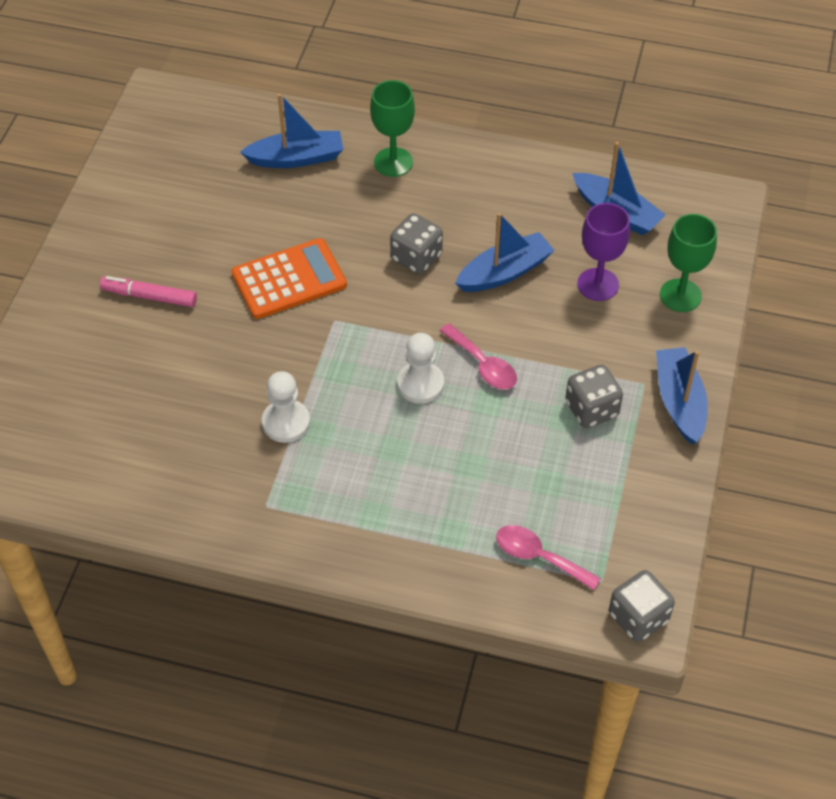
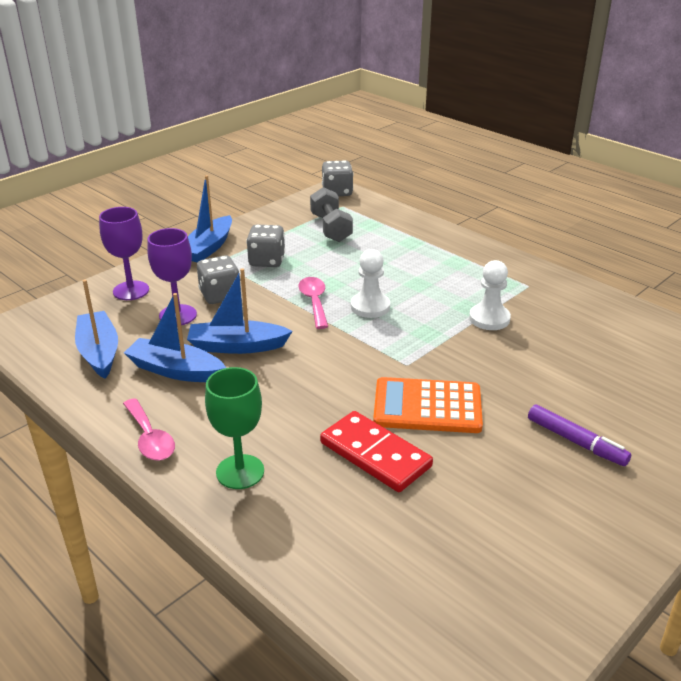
camera: 150 degrees left, 20 degrees down
pink marker [100,276,197,307] -> purple marker [528,404,631,466]
blue boat [240,94,343,168] -> blue boat moved to [124,293,226,382]
grey dice [390,213,443,274] -> grey dice moved to [197,255,240,304]
pink spoon [496,525,601,590] -> pink spoon moved to [123,398,175,461]
green goblet [660,214,717,312] -> purple goblet [99,207,149,300]
none -> grey dumbbell [310,187,353,242]
none -> red domino [320,411,433,492]

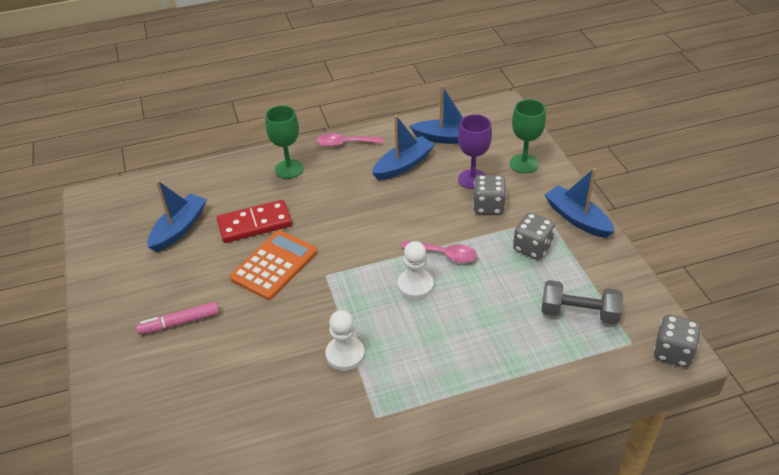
camera: 120 degrees right, 10 degrees up
purple goblet [99,207,149,300] -> green goblet [510,99,546,173]
blue boat [187,268,293,354] -> blue boat moved to [147,181,207,252]
purple marker [528,404,631,466] -> pink marker [136,302,219,335]

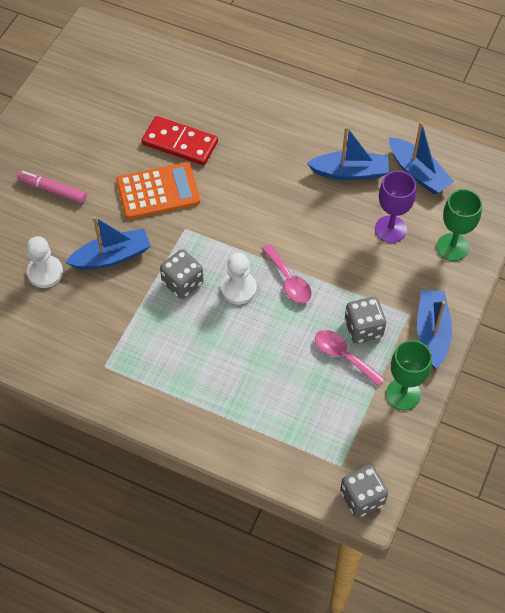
camera: 40 degrees right, 15 degrees up
blue boat [147,181,207,252] -> blue boat moved to [65,216,151,270]
green goblet [265,105,303,179] -> green goblet moved to [386,340,432,411]
pink spoon [316,133,383,147] -> pink spoon moved to [315,330,385,386]
white pawn [325,310,365,371] -> white pawn moved to [27,236,63,288]
grey dice [473,175,506,215] -> grey dice moved to [160,249,204,299]
grey dumbbell [542,280,623,325] -> none

